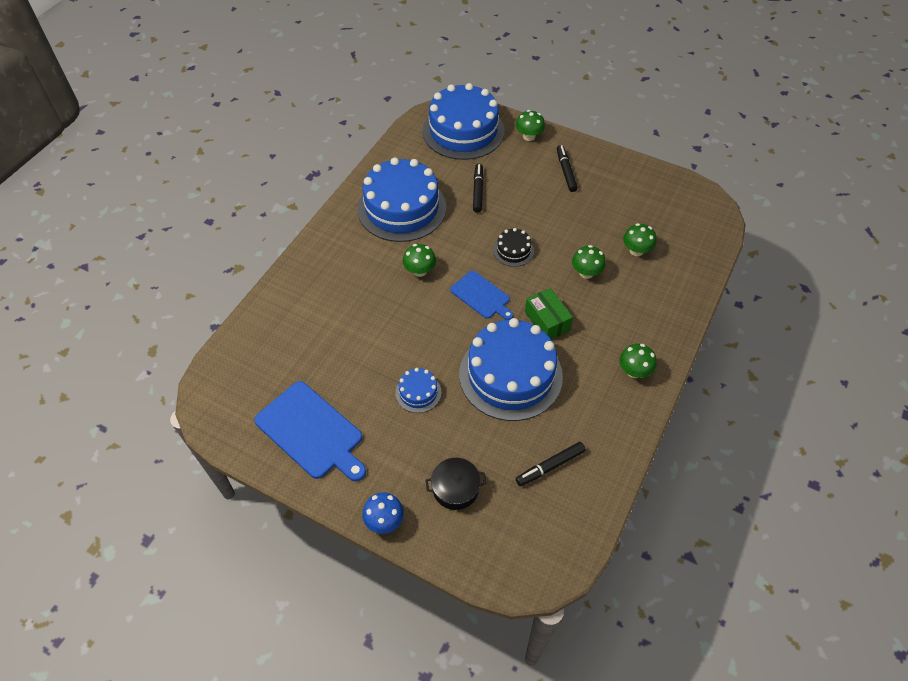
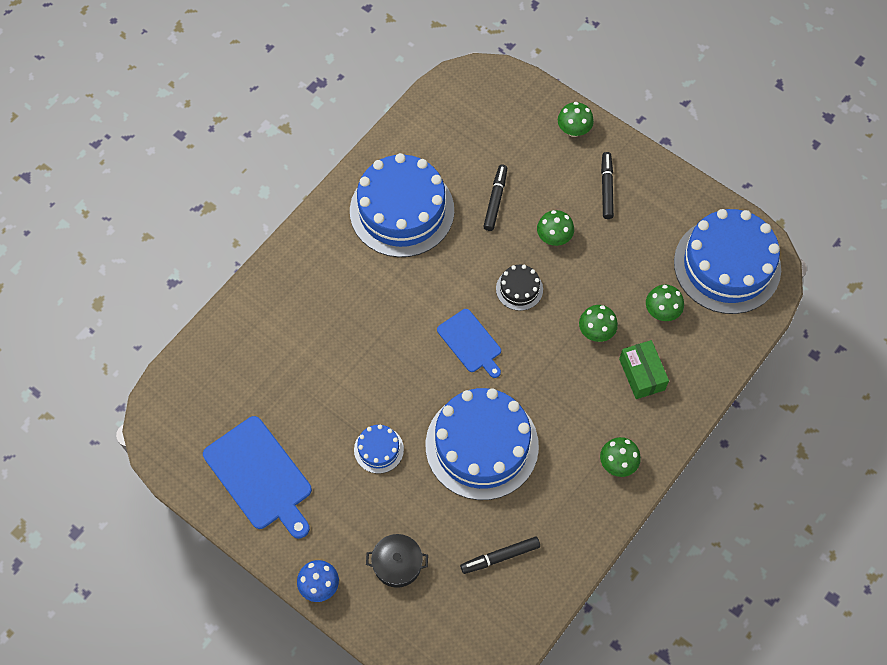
camera: 10 degrees right, 10 degrees up
green mushroom [403,244,436,277] -> green mushroom moved to [537,210,574,246]
blue cake [422,83,505,160] -> blue cake moved to [674,209,781,314]
green box [525,288,573,339] -> green box moved to [619,340,669,399]

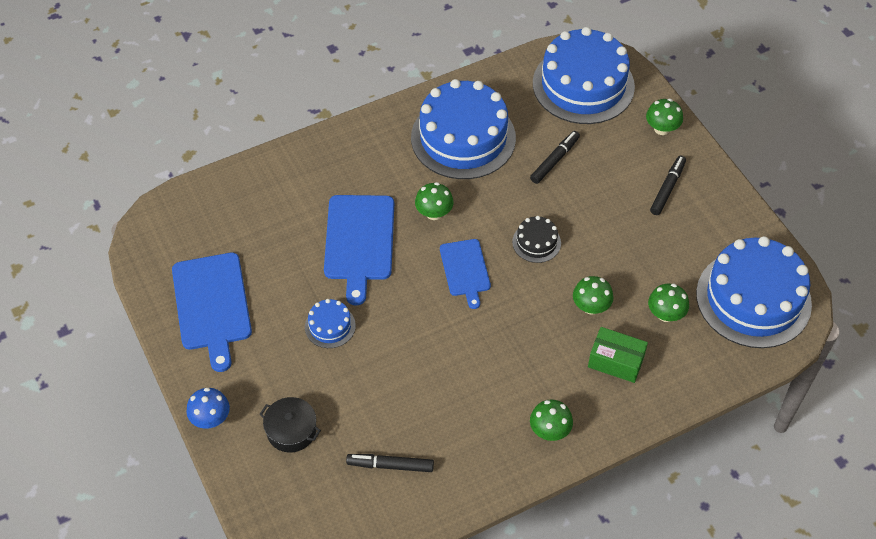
camera: 25 degrees right, 10 degrees down
blue cake [426,388,539,500] -> blue cake moved to [533,27,635,124]
green mushroom [537,210,574,246] -> green mushroom moved to [415,182,454,220]
green box [619,340,669,399] -> green box turned 75 degrees counterclockwise [588,327,648,383]
none -> blue cutting board [324,195,394,306]

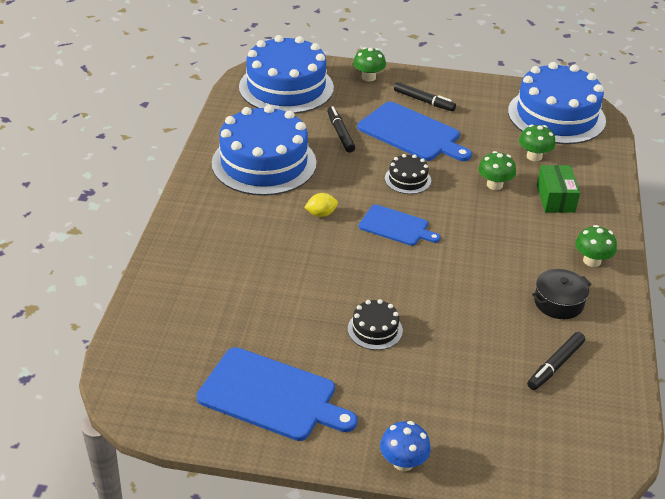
camera: 55 degrees left, 15 degrees down
black pot [259,397,321,452] -> black pot moved to [532,269,592,319]
blue cake [305,299,356,348] -> black cake [348,299,403,350]
blue cutting board [324,195,394,306] -> blue cutting board moved to [357,102,472,161]
green mushroom [415,182,454,220] -> yellow lemon [304,193,338,217]
green box [588,327,648,383] -> green box turned 60 degrees counterclockwise [537,165,580,213]
black marker [650,156,686,215] -> black marker turned 150 degrees clockwise [394,82,456,111]

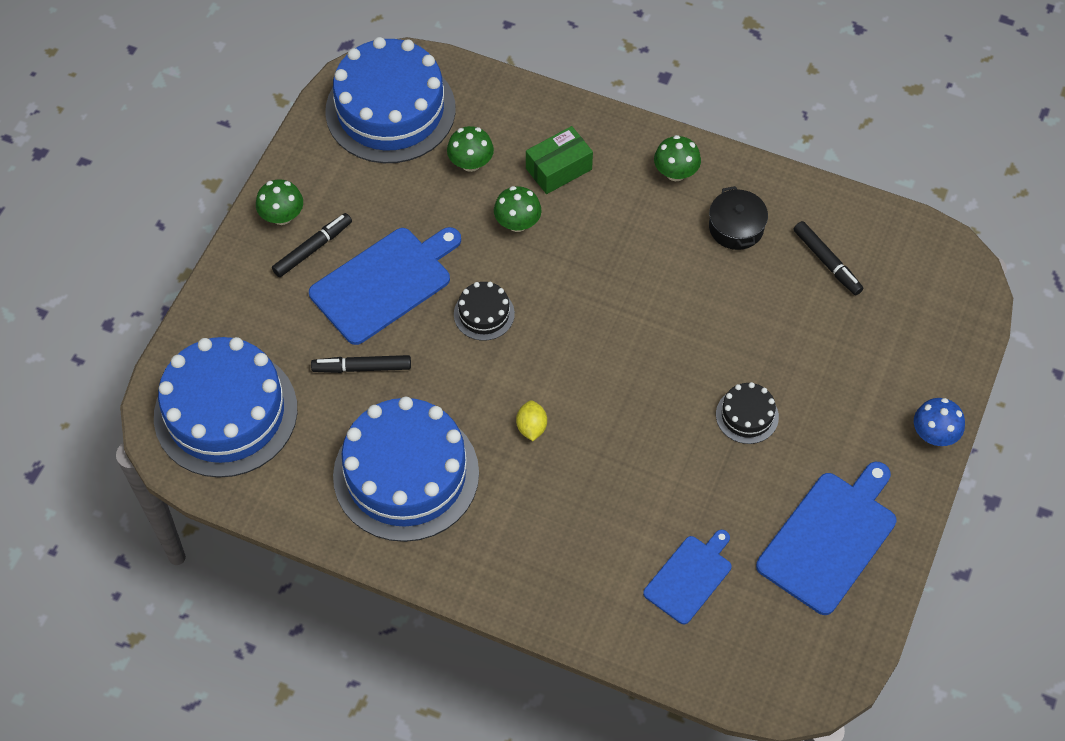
camera: 75 degrees left, 20 degrees up
green mushroom [353,47,386,81] -> green mushroom moved to [256,179,303,225]
blue cutting board [359,205,441,246] -> blue cutting board moved to [643,530,732,624]
green box [537,165,580,213] -> green box turned 45 degrees counterclockwise [526,126,593,194]

